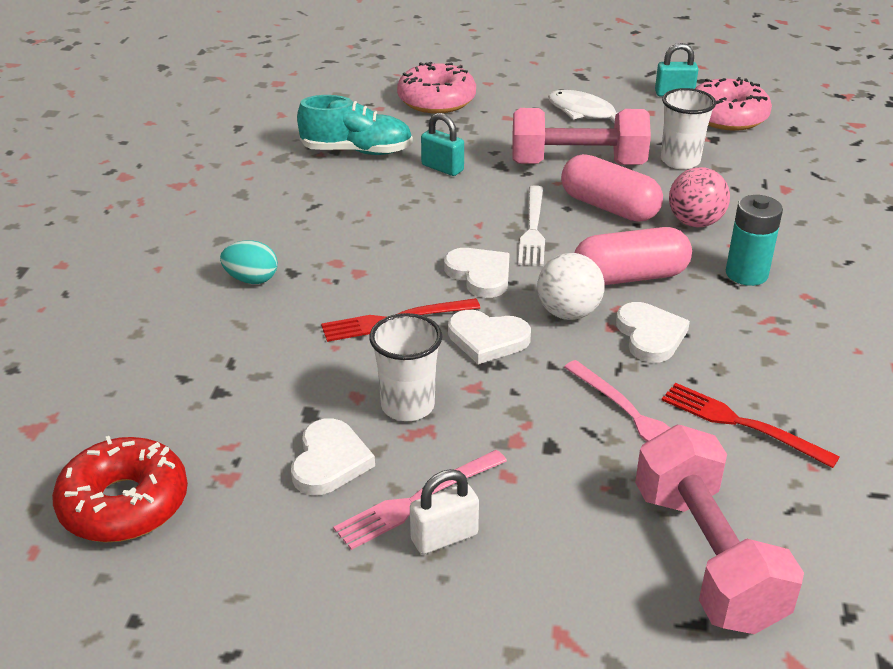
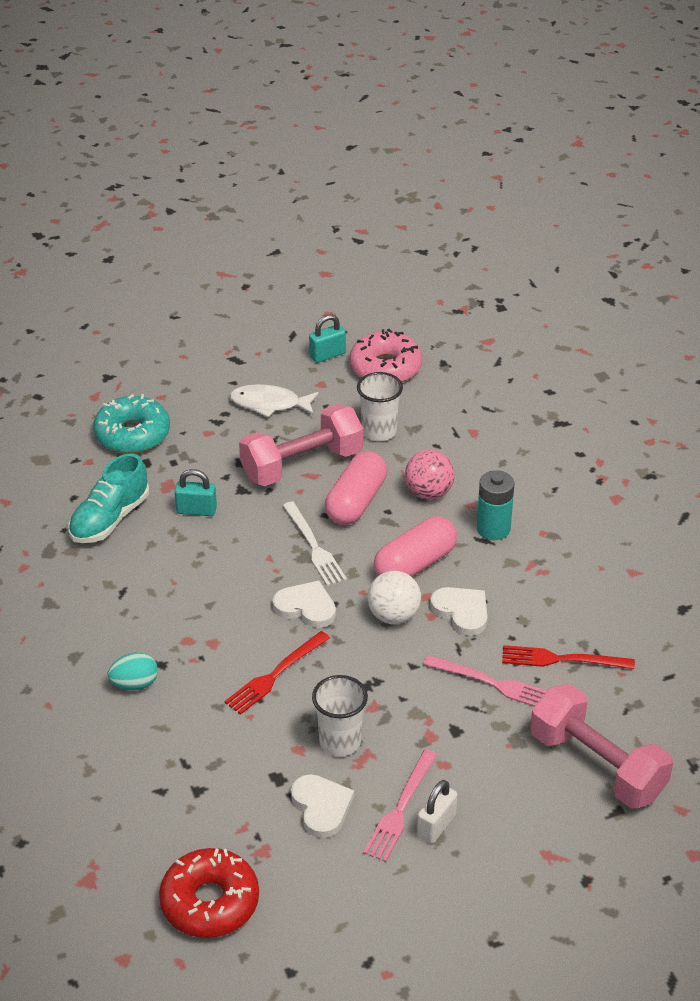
camera: 30 degrees left, 5 degrees up
turquoise shoe [297,95,413,155] -> turquoise shoe turned 150 degrees clockwise [68,453,149,543]
pink donut [397,62,476,113] -> turquoise donut [93,394,170,454]
white heart [448,310,531,364] -> none
pink capsule [561,154,663,222] -> pink capsule turned 75 degrees counterclockwise [325,451,387,525]

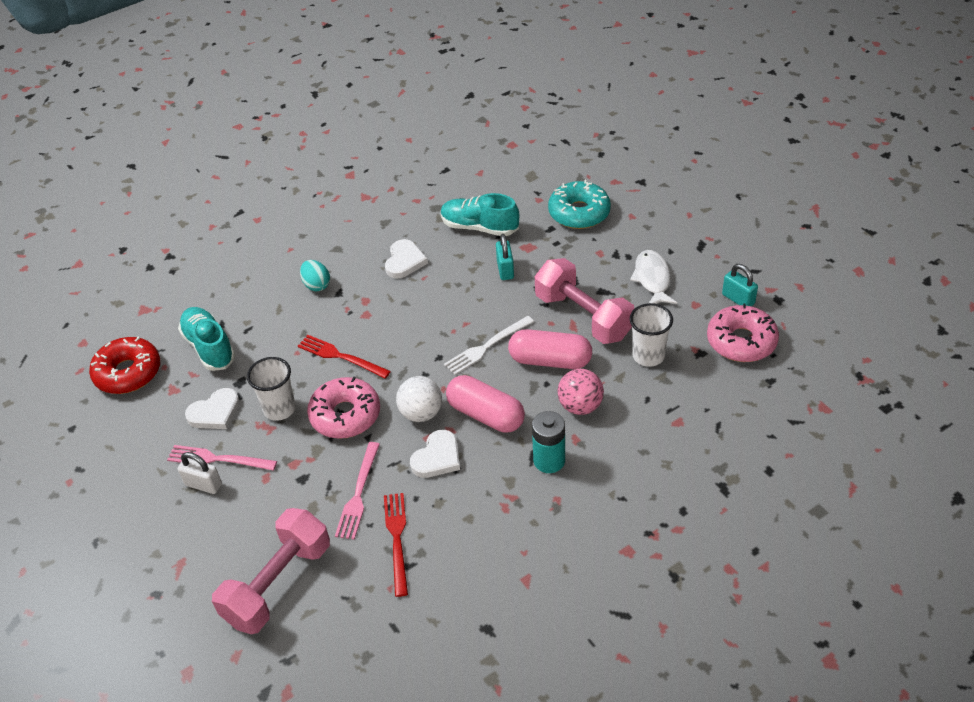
camera: 80 degrees right, 5 degrees up
white heart [273,581,336,628] -> white heart moved to [385,239,428,278]
none -> turquoise shoe [178,307,235,371]
none -> pink donut [307,377,380,439]

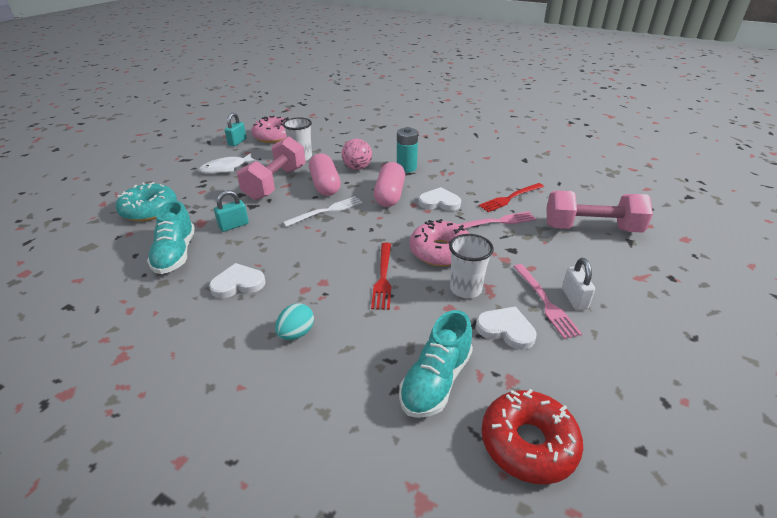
camera: 120 degrees left, 10 degrees down
white ball [396,376,442,422] -> none
white fork [444,316,534,375] -> white fork turned 60 degrees counterclockwise [283,196,363,227]

